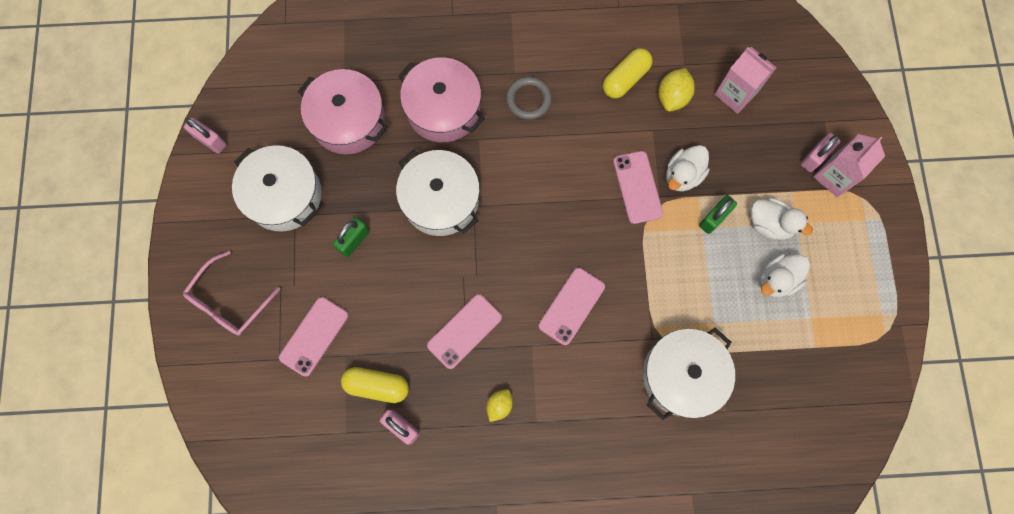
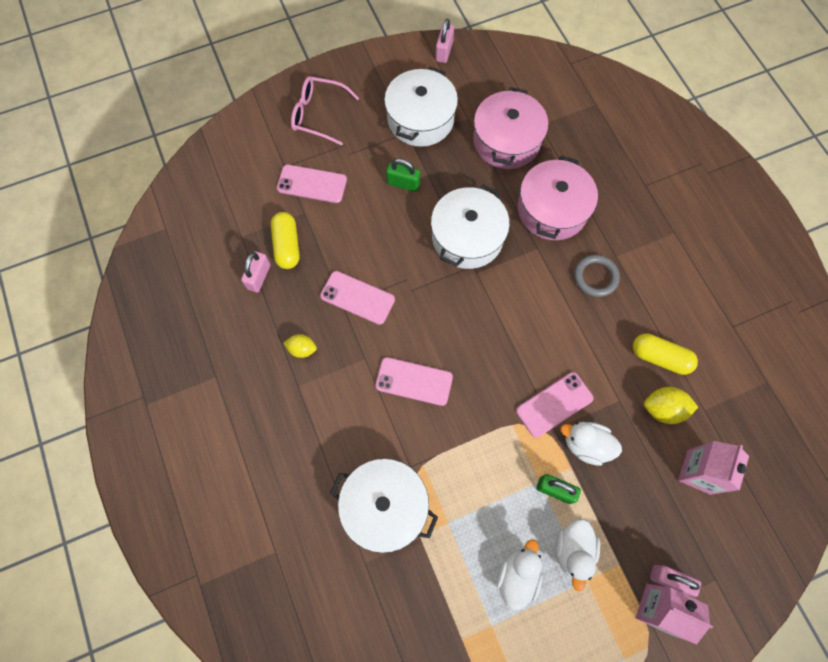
camera: 70 degrees right, 5 degrees down
white duck [759,254,810,297] -> white duck turned 75 degrees clockwise [496,540,542,610]

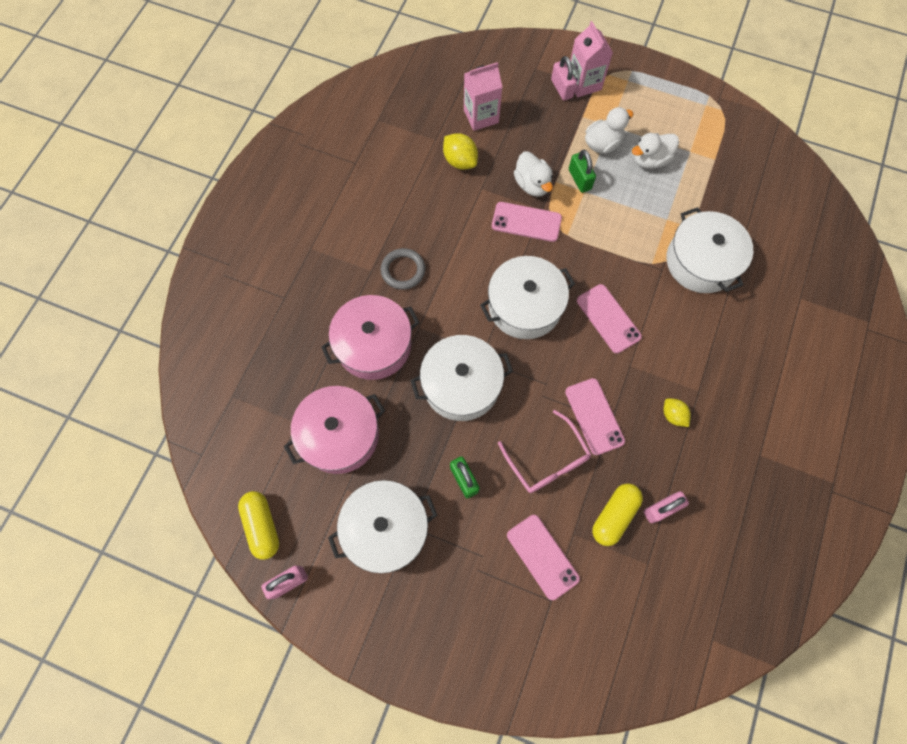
camera: 135 degrees left, 0 degrees up
pink glasses [291,76,359,146] -> pink glasses moved to [498,410,592,493]
yellow capsule [633,333,698,375] -> yellow capsule moved to [238,491,279,560]
none -> white pot [480,256,575,339]

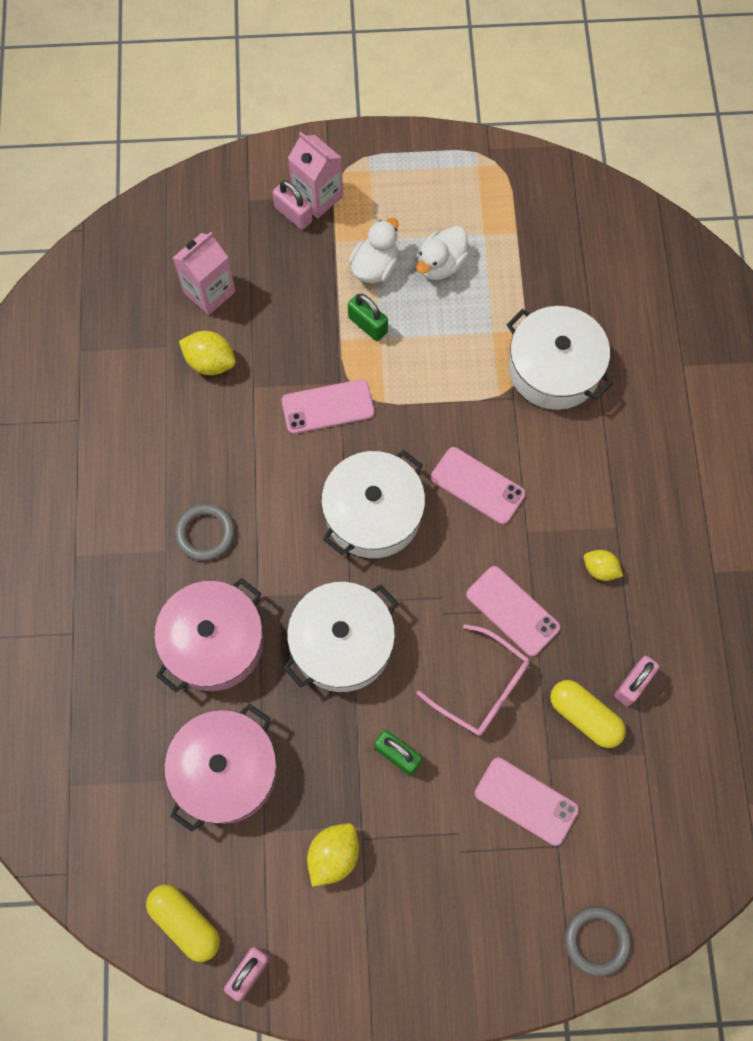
camera: 25 degrees left, 0 degrees up
white pot [328,480,437,573] -> yellow lemon [307,823,359,887]
white duck [514,151,553,197] -> none
yellow capsule [592,483,643,546] -> yellow capsule turned 60 degrees counterclockwise [550,680,626,748]
none -> grey ring [565,906,631,977]

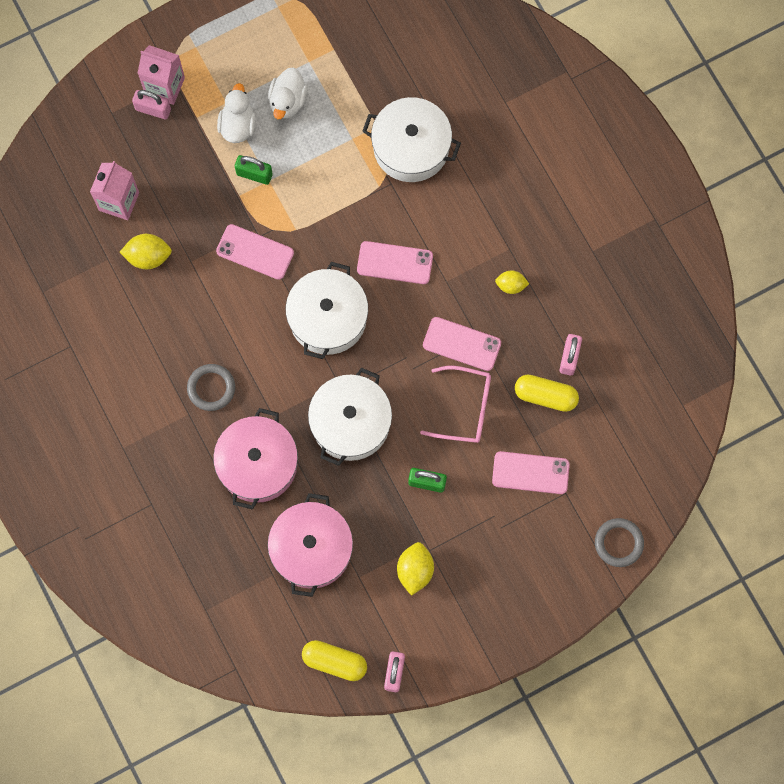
camera: 25 degrees left, 5 degrees up
pink phone [282,379,375,434] -> pink phone turned 60 degrees clockwise [216,224,294,280]

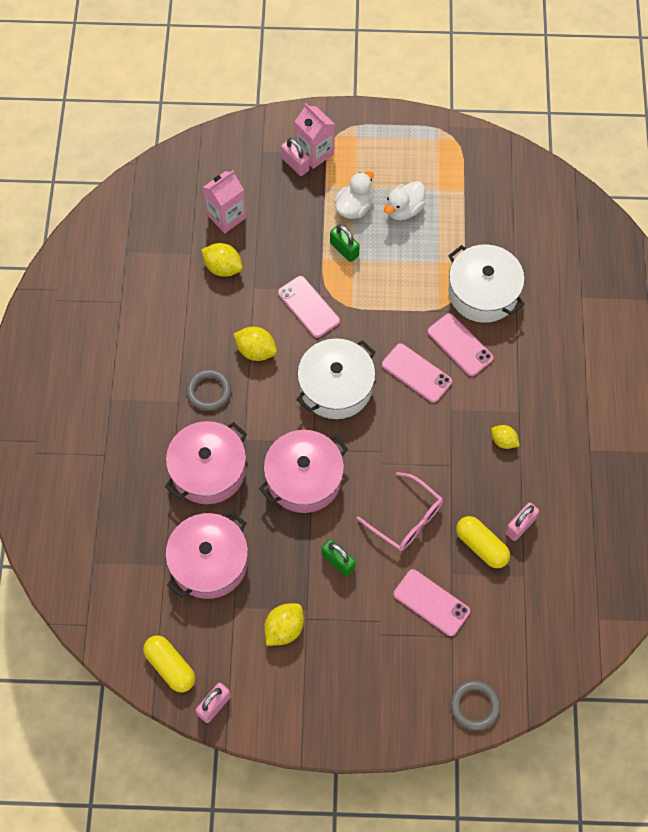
camera: 30 degrees right, 10 degrees down
white pot [308,368,392,466] -> pink pot [259,430,348,513]
pink phone [423,317,501,371] -> pink phone moved to [427,314,494,376]
none -> yellow lemon [233,327,277,361]

